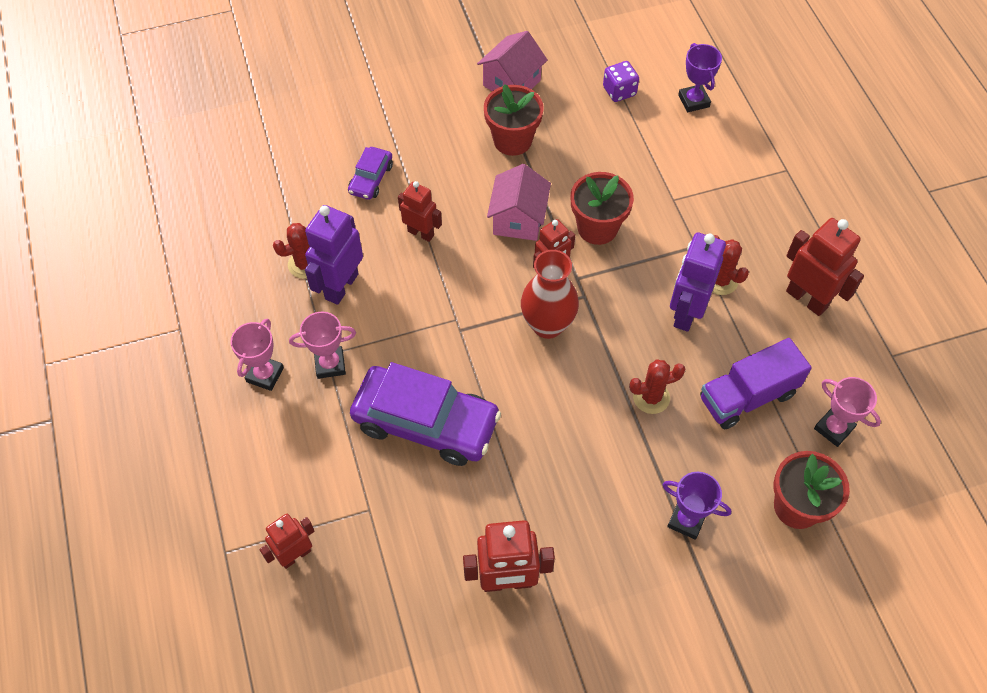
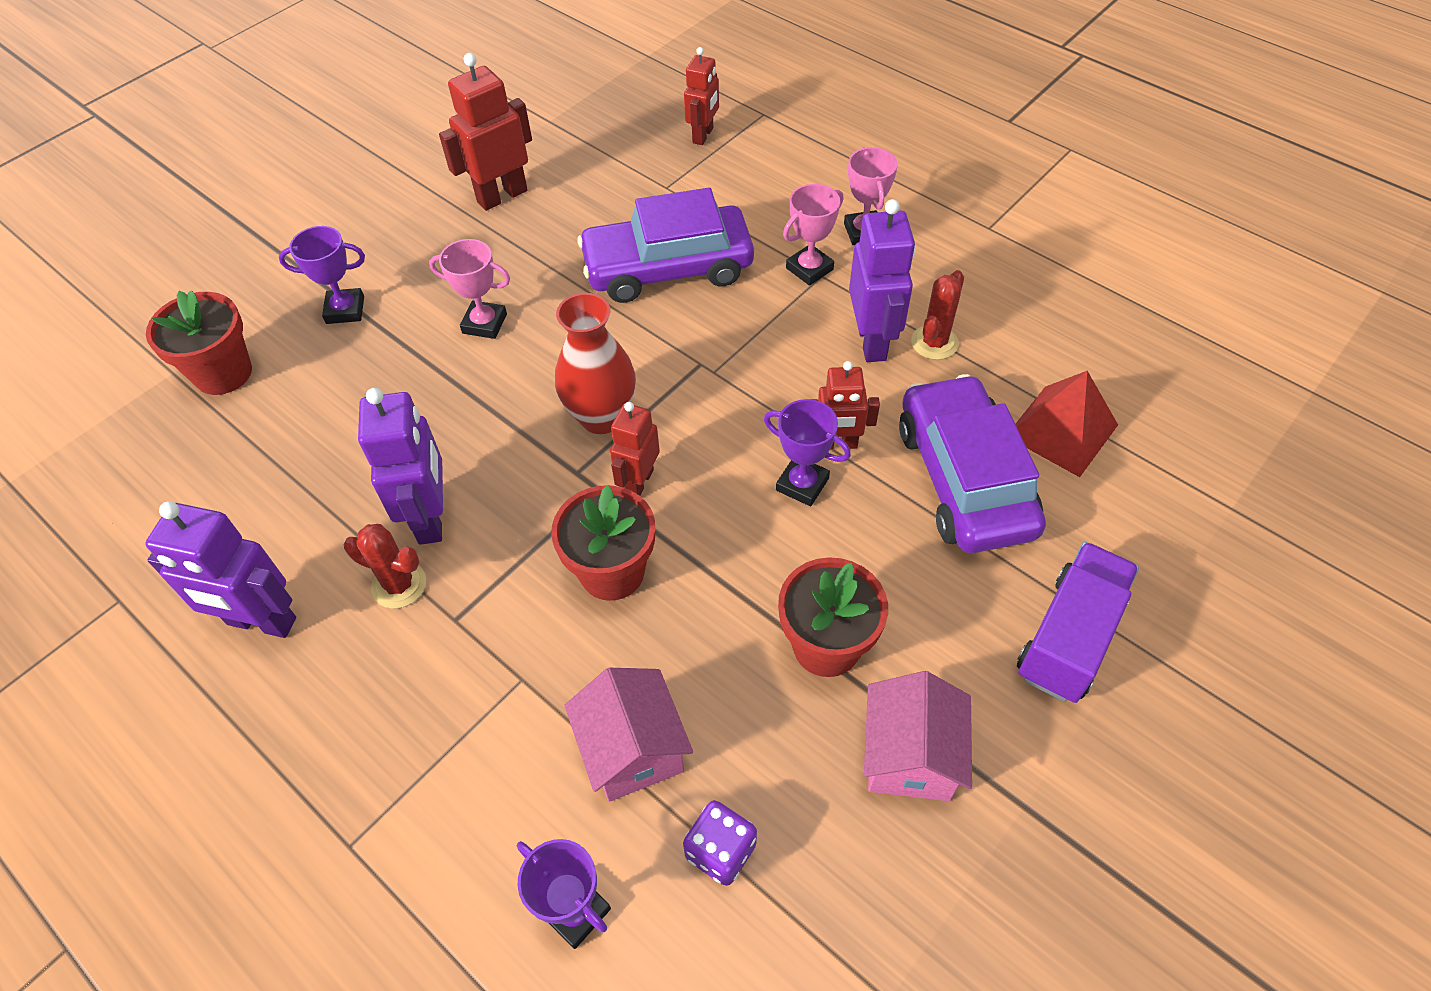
camera: 150 degrees right, 5 degrees down
purple car [348,147,393,200] -> purple car [899,374,1046,553], size x2.08
pink house [487,164,551,241] -> pink house moved to [564,668,693,802]
red cactus [629,359,685,414] -> none
purple truck [700,338,812,429] -> purple truck moved to [1017,542,1139,703]
red robot [786,218,864,316] -> purple robot [145,501,296,638]
pink trophy [814,377,881,447] -> pink trophy moved to [429,239,510,339]
none -> purple trophy [764,399,851,506]
none -> red pyramid [1016,371,1118,477]

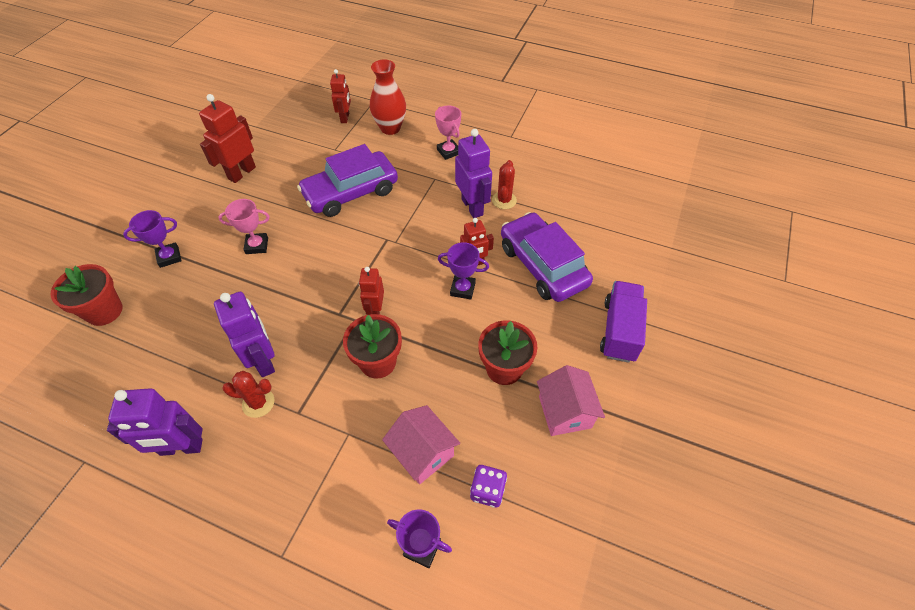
camera: 20 degrees left, 0 degrees up
red vase [555,293,636,434] -> red vase moved to [370,60,406,135]
pink trophy [783,184,844,286] -> none
red pyramid [1016,371,1118,477] -> none

